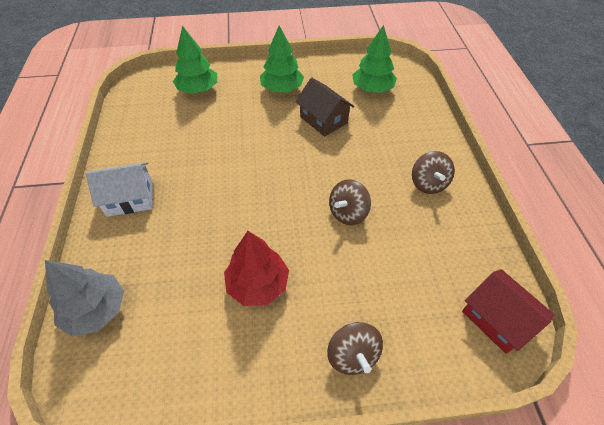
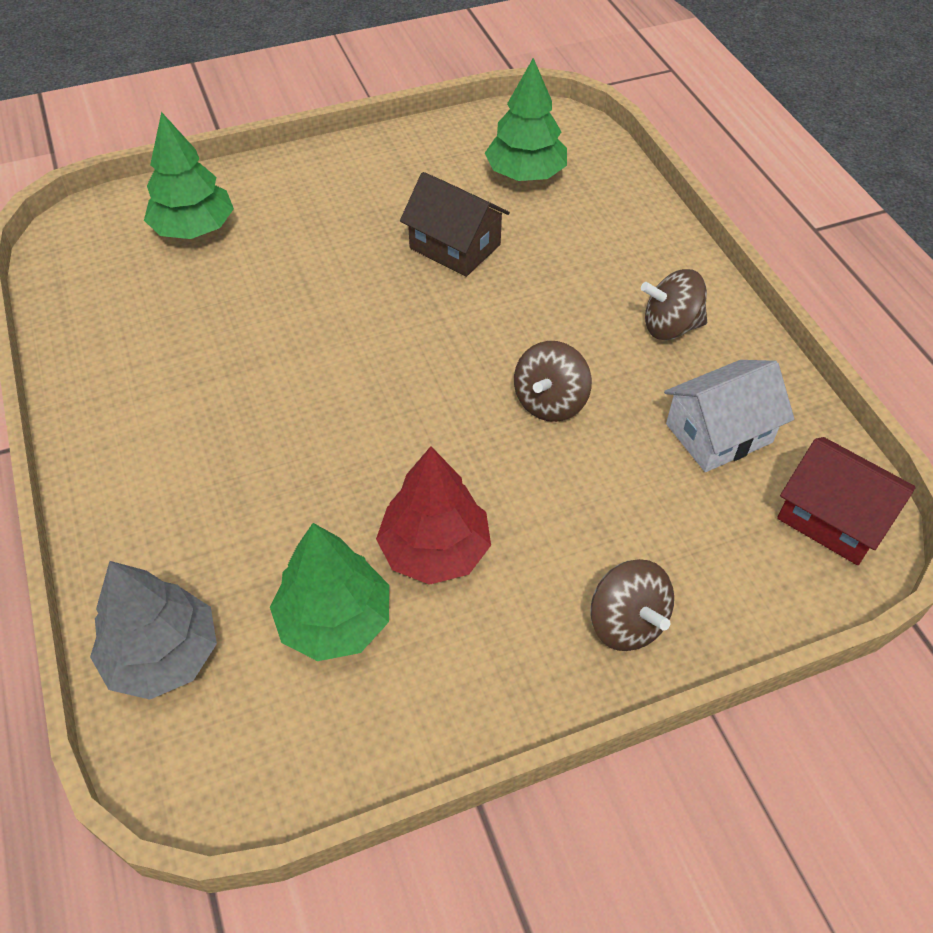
camera: 15 degrees left, 0 degrees up
white house [86,162,153,217] -> white house moved to [664,360,794,472]
green tree [260,25,304,92] -> green tree moved to [270,523,389,661]
brown spinning top [412,151,455,194] -> brown spinning top turned 105 degrees clockwise [641,269,707,340]

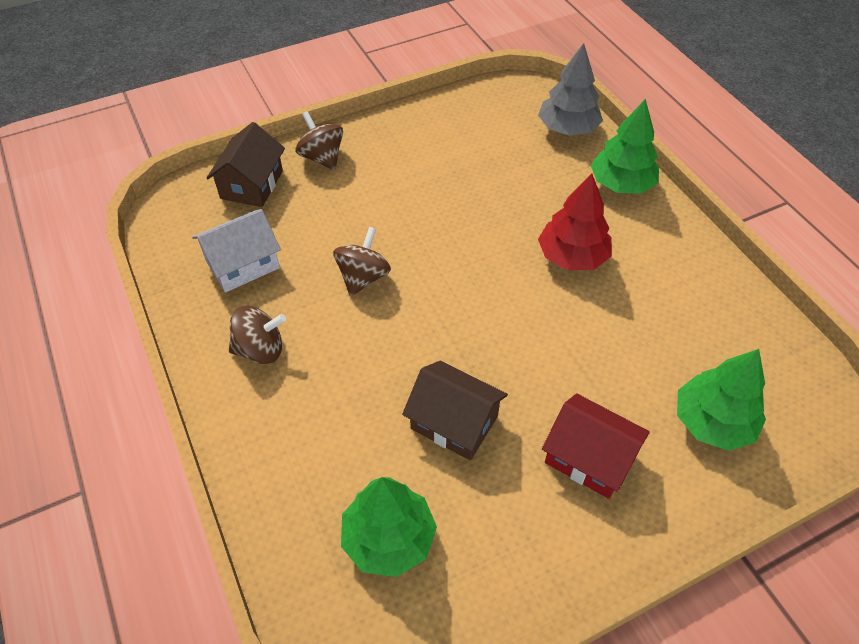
camera: 175 degrees right, 0 degrees up
green tree [270,523,389,661] -> green tree moved to [591,99,659,194]
red tree [376,446,491,585] -> red tree moved to [538,173,612,270]
red house [777,437,916,565] -> red house moved to [542,393,650,499]
none -> brown house [206,122,285,207]

